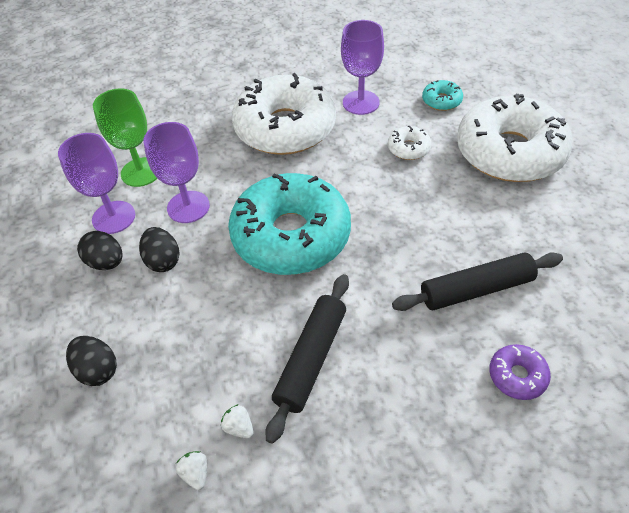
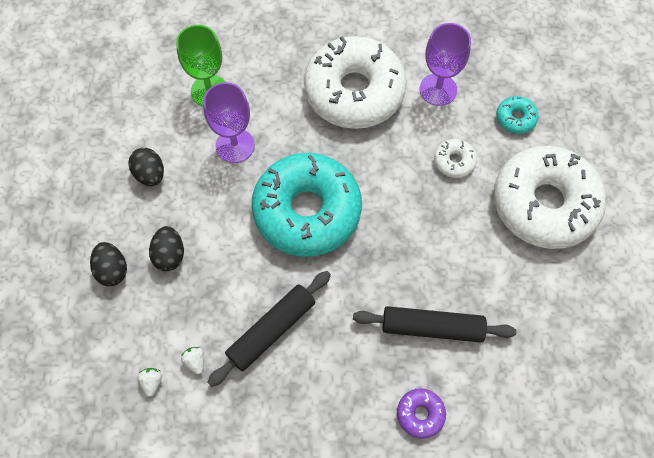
camera: 20 degrees right, 15 degrees up
purple goblet [58,133,135,234] -> none
black egg [139,227,180,272] -> black egg moved to [149,226,184,271]

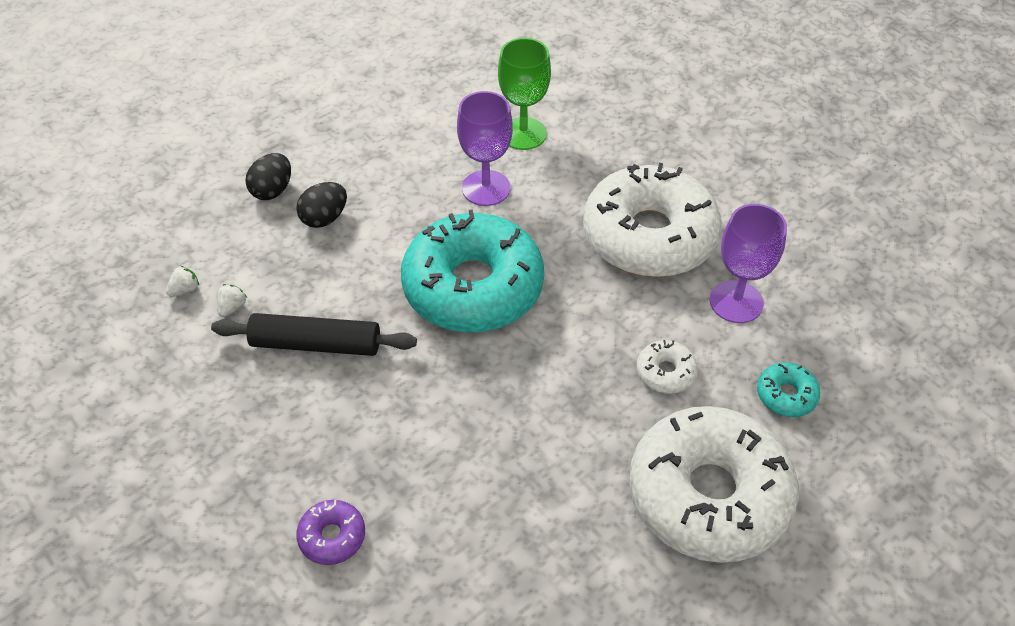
camera: 50 degrees right, 15 degrees down
black egg [128,148,164,186] -> none
black rolling pin [353,306,517,342] -> none

